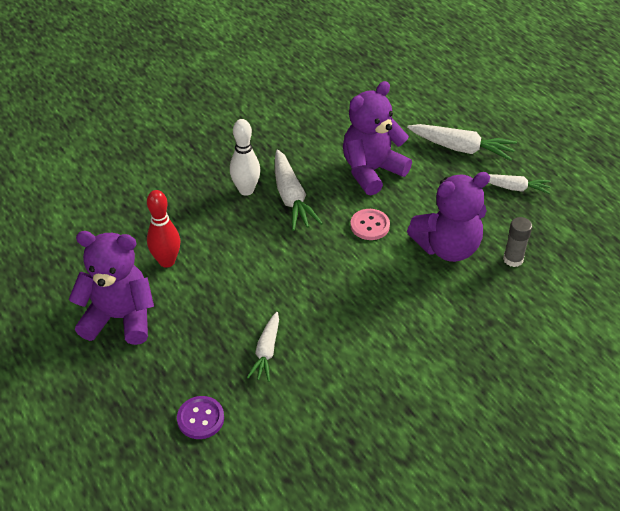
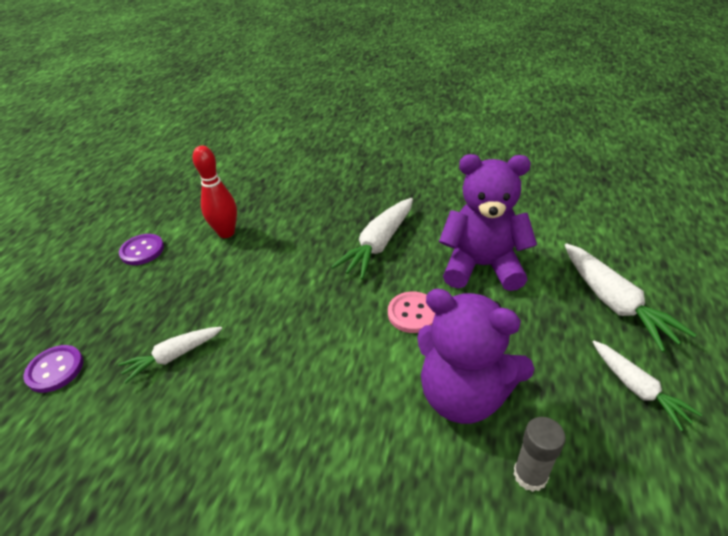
camera: 50 degrees right, 5 degrees down
purple teddy bear [68,231,154,345] -> purple button [119,234,164,265]
white bowling pin [230,119,260,196] -> none

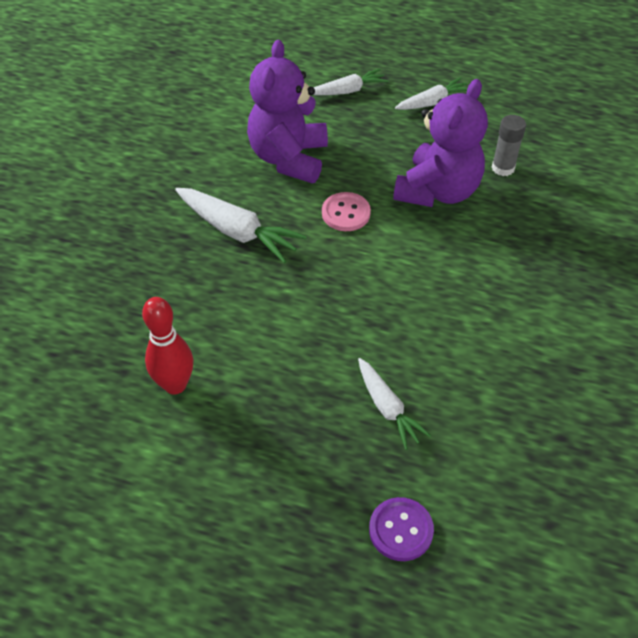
camera: 90 degrees left, 10 degrees up
purple button [119,234,164,265] -> none
white carrot [565,243,697,352] -> white carrot [313,69,388,95], size x0.64

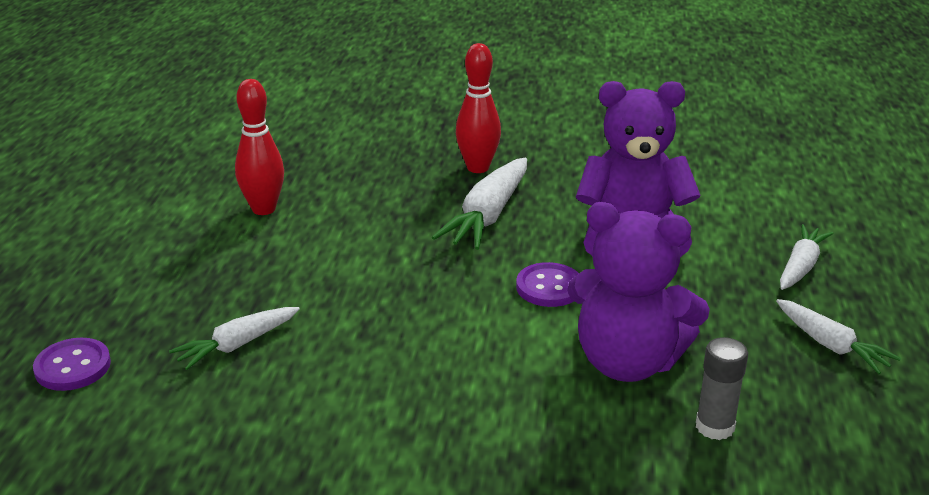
camera: 80 degrees right, 20 degrees down
white carrot [313,69,388,95] -> white carrot turned 120 degrees counterclockwise [780,224,834,290]
pink button [322,192,371,231] -> purple button [516,262,579,307]
none -> red bowling pin [456,43,501,173]

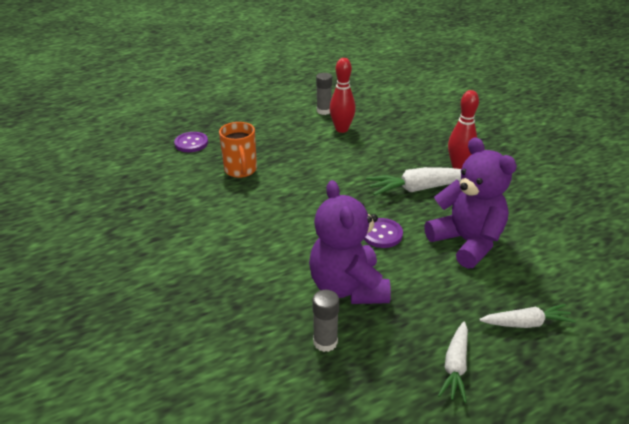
camera: 55 degrees right, 5 degrees up
white carrot [169,307,300,370] -> orange mug [219,122,257,178]
none -> grey glue stick [316,73,332,115]

